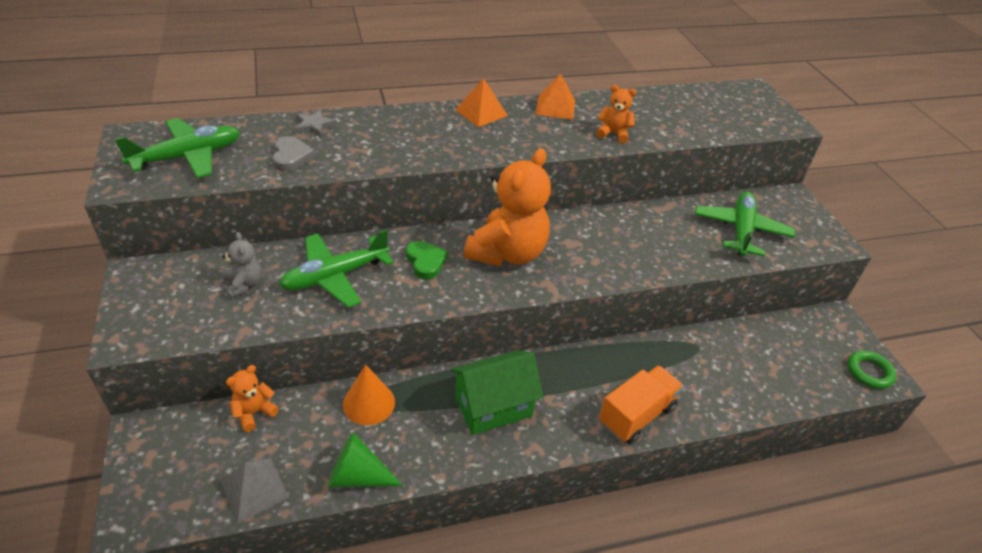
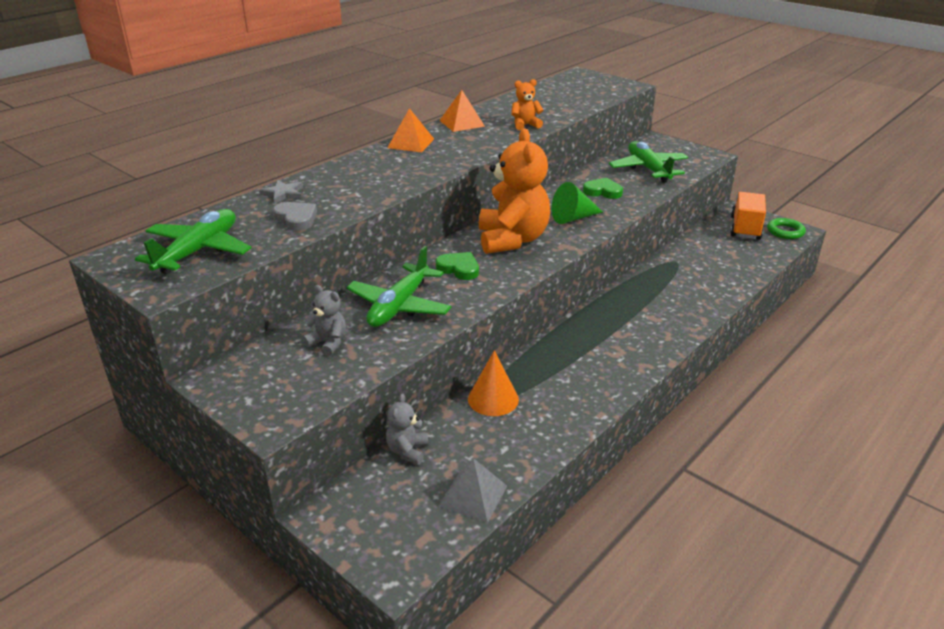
camera: 30 degrees left, 10 degrees down
orange teddy bear [226,365,279,432] -> grey teddy bear [386,393,428,465]
green cone [328,432,403,488] -> green cone moved to [552,182,603,224]
green house [450,350,543,435] -> none
orange truck [599,365,684,444] -> orange truck moved to [730,192,766,240]
none -> green heart [583,178,623,199]

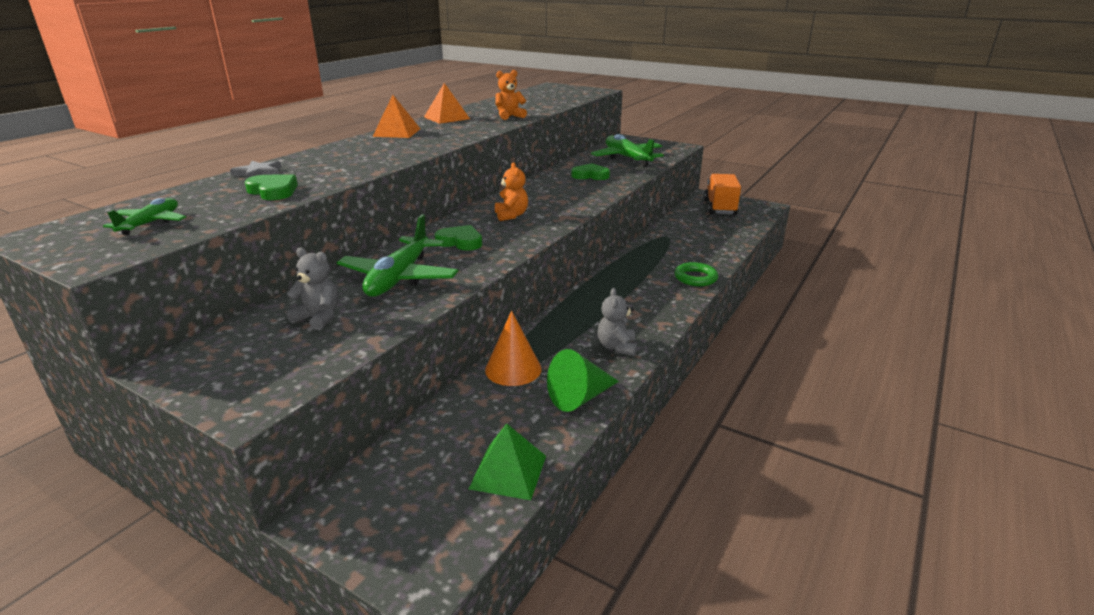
camera: 10 degrees left, 5 degrees down
green plane [135,209,252,274] -> green plane [103,198,186,235], size x0.55
grey heart [273,202,317,231] -> green heart [245,174,298,200]
grey teddy bear [386,393,428,465] -> grey teddy bear moved to [598,288,637,356]
grey pyramid [438,458,507,523] -> green pyramid [469,423,546,500]
orange teddy bear [479,128,550,254] -> orange teddy bear [495,162,528,221], size x0.46
green cone [552,182,603,224] -> green cone moved to [547,349,619,412]
green ring [767,218,806,239] -> green ring moved to [674,262,718,286]

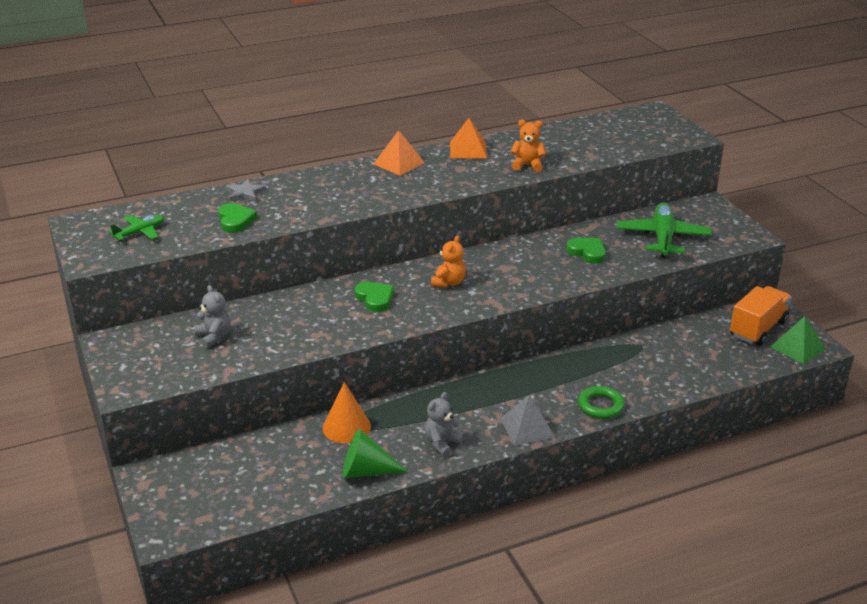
camera: 35 degrees right, 5 degrees up
green plane [337,214,459,297] -> none
green pyramid [469,423,546,500] -> green pyramid moved to [770,316,826,365]
none -> grey pyramid [500,395,555,446]

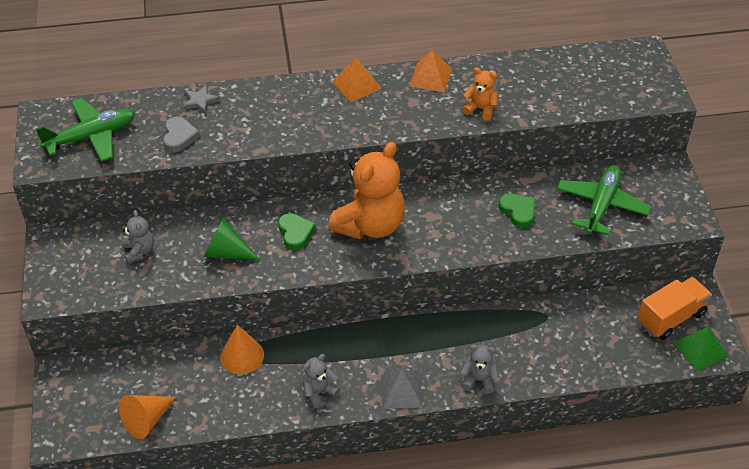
camera: 15 degrees right, 15 degrees up
green plane [109,215,164,241] -> green plane [35,98,135,162], size x1.81
green heart [218,203,257,233] -> grey heart [163,117,200,152]
green cone [342,429,408,478] -> green cone moved to [204,218,260,260]
orange teddy bear [431,235,466,287] -> orange teddy bear [328,142,405,240], size x2.17
green ring [578,386,625,419] -> grey teddy bear [461,345,499,393]
none -> orange cone [119,395,176,439]

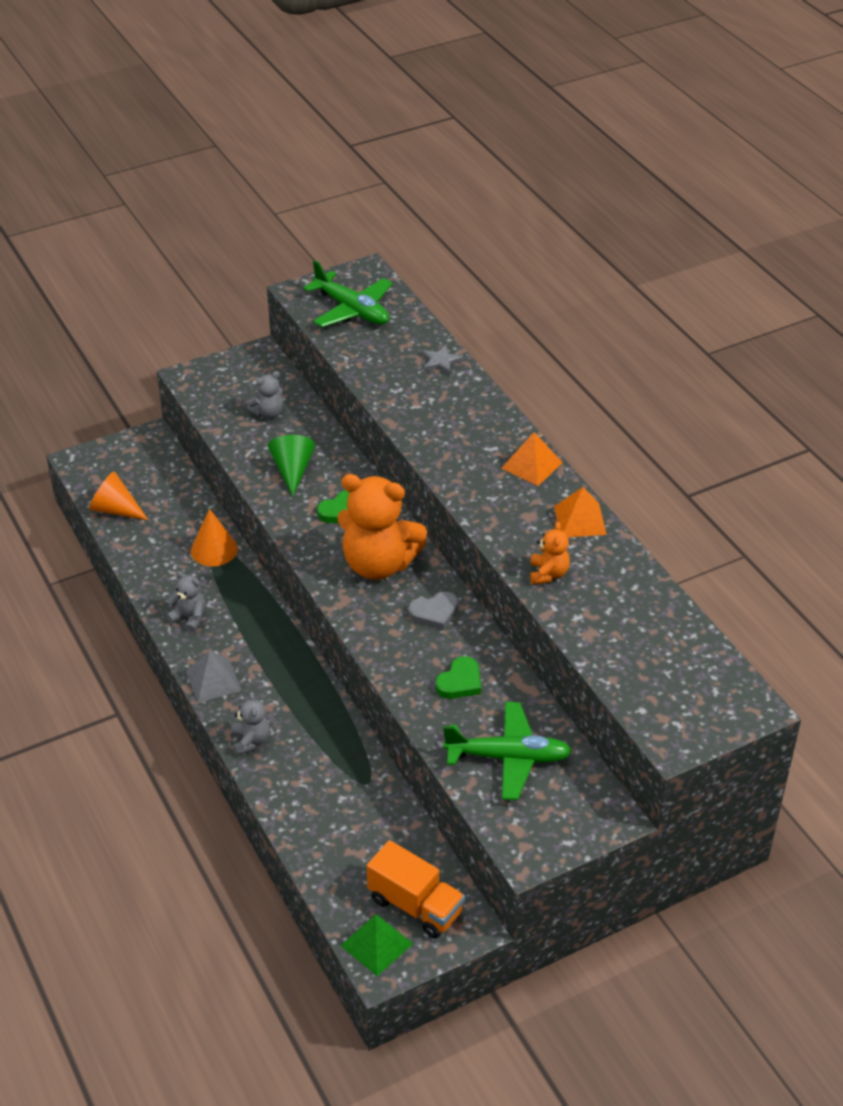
camera: 70 degrees right, 5 degrees down
grey heart [163,117,200,152] -> grey heart moved to [408,592,458,630]

